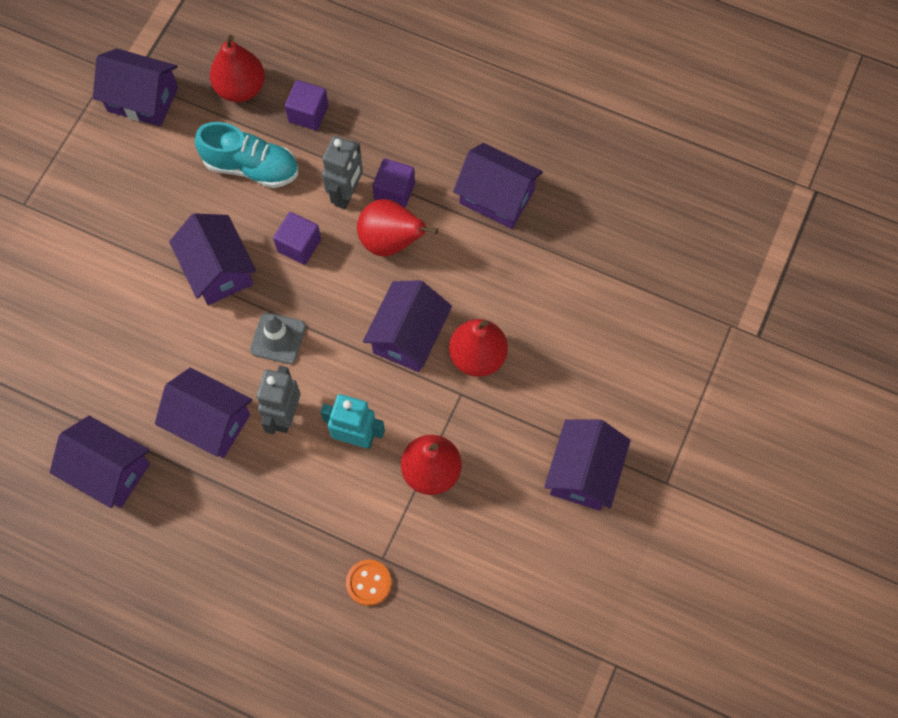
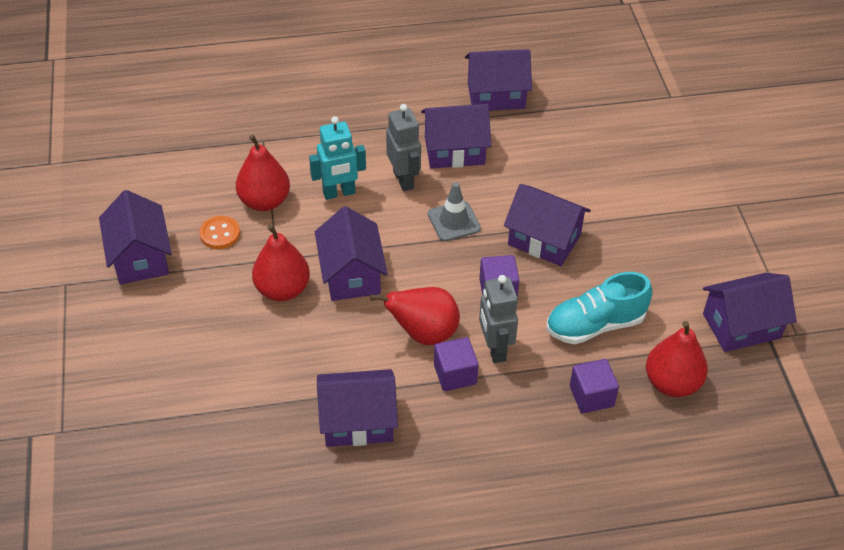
camera: 145 degrees right, 20 degrees down
orange button [346,560,391,606] -> orange button moved to [199,216,240,249]

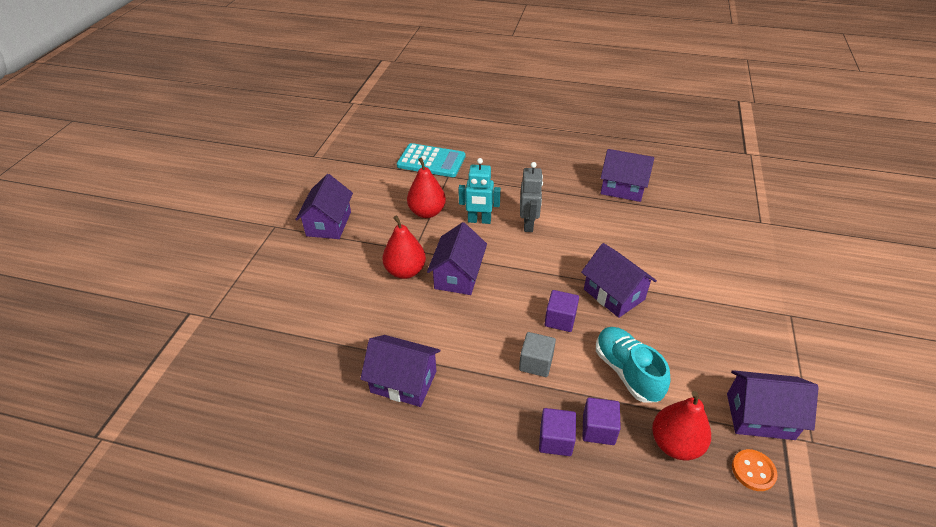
camera: 25 degrees right, 5 degrees down
orange button [199,216,240,249] -> orange button moved to [732,449,778,491]
red pear [370,287,460,345] -> none
purple house [421,104,491,169] -> none
grey traffic cone [428,182,481,241] -> none
purple cube [434,337,479,391] -> purple cube moved to [539,408,576,456]
grey robot [479,275,518,363] -> grey cube [519,332,556,377]
turquoise shoe [547,272,652,344] -> turquoise shoe turned 60 degrees clockwise [596,327,670,403]
none -> turquoise calculator [397,143,466,177]

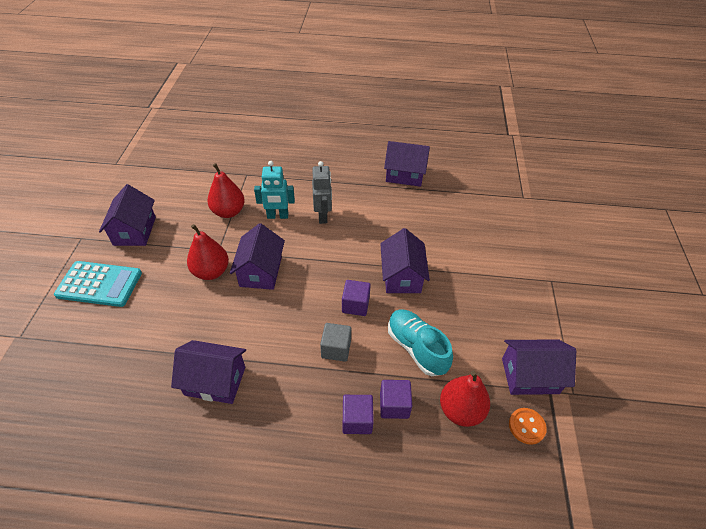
camera: 10 degrees left, 5 degrees up
turquoise calculator [397,143,466,177] -> turquoise calculator moved to [54,261,142,307]
purple house [581,243,657,318] -> purple house turned 45 degrees clockwise [380,228,430,293]

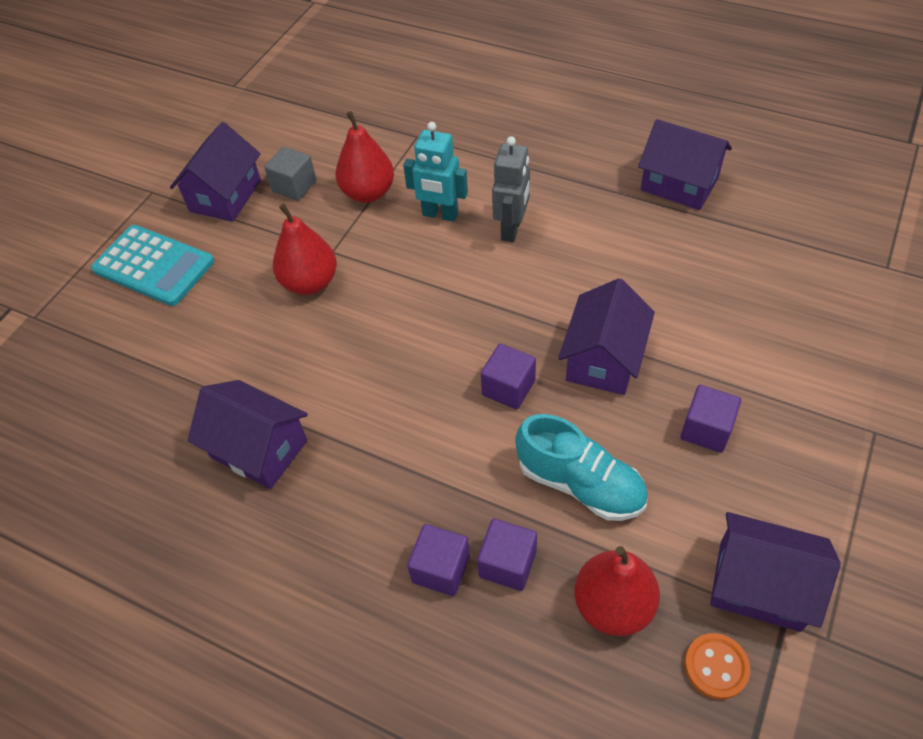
camera: 25 degrees right, 5 degrees up
purple house [230,223,285,290] -> none
grey cube [320,323,351,362] -> grey cube moved to [264,147,316,201]
turquoise shoe [388,309,453,376] -> turquoise shoe turned 135 degrees clockwise [515,414,648,521]
none -> purple cube [680,385,741,453]

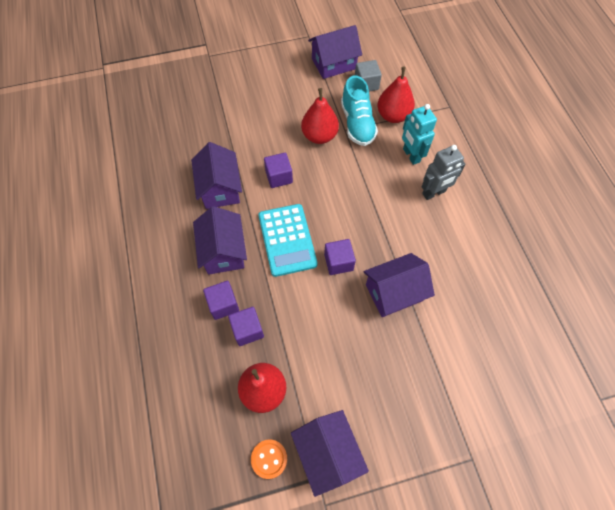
camera: 45 degrees right, 10 degrees up
turquoise calculator [91,225,214,306] -> turquoise calculator moved to [258,204,318,277]
turquoise shoe [515,414,648,521] -> turquoise shoe moved to [341,75,378,146]
purple house [638,119,732,210] -> purple house moved to [193,206,247,275]
purple cube [680,385,741,453] -> purple cube moved to [264,153,293,188]

